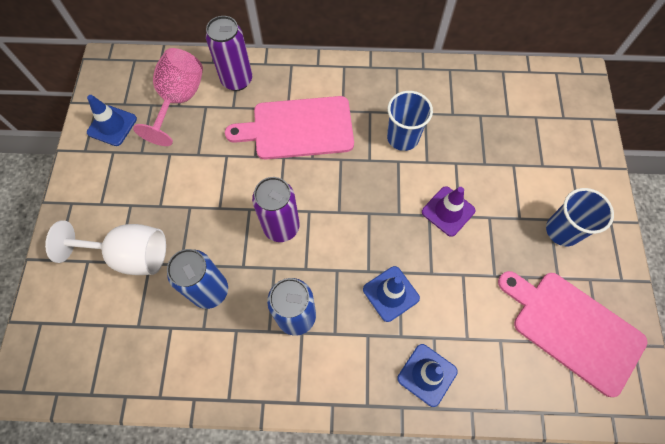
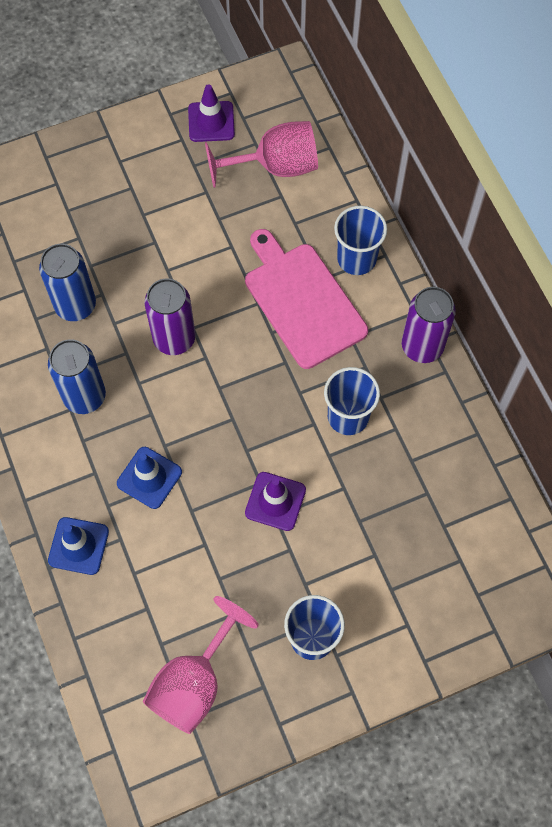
camera: 65 degrees right, 0 degrees up
white goblet [45,220,166,275] -> none
blue traffic cone [87,95,137,146] -> purple traffic cone [188,84,235,142]
purple can [206,16,252,91] -> purple can moved to [402,287,456,363]
pink cutting board [498,271,647,397] -> pink goblet [143,596,259,734]
none -> blue cup [334,205,387,275]

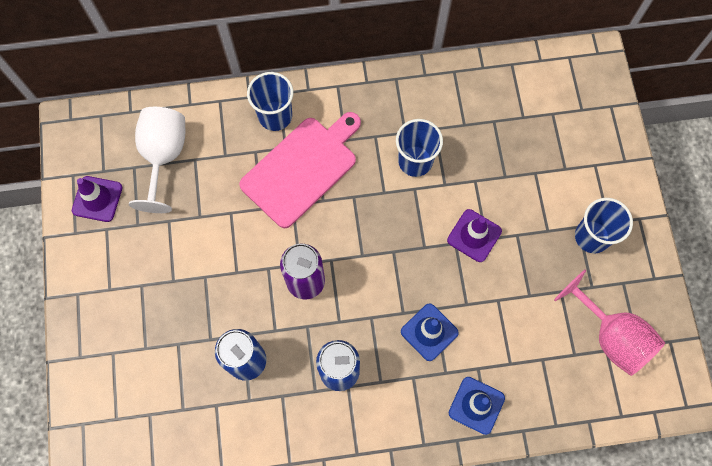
camera: 75 degrees left, 5 degrees up
pink goblet [205,121,318,188] -> white goblet [129,107,185,213]
pink cutting board [245,229,368,369] -> pink cutting board turned 150 degrees clockwise [239,112,361,228]
purple can [402,287,456,363] -> none

